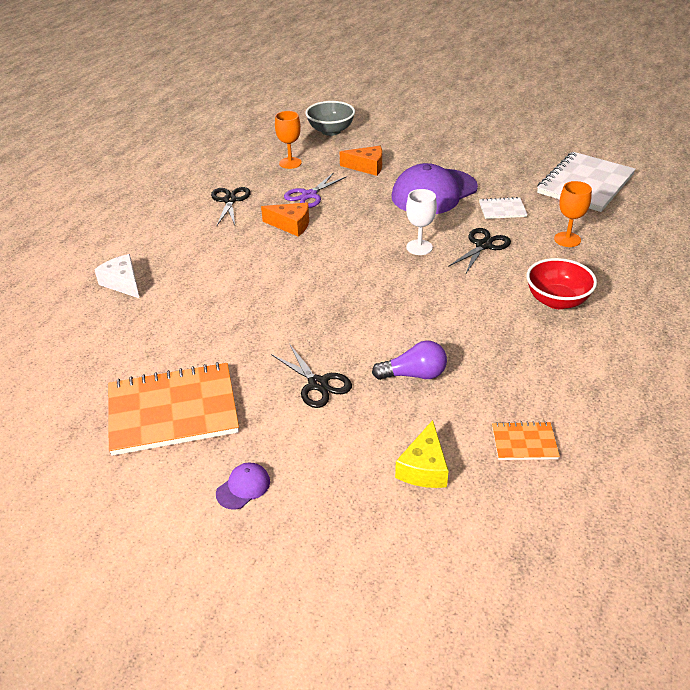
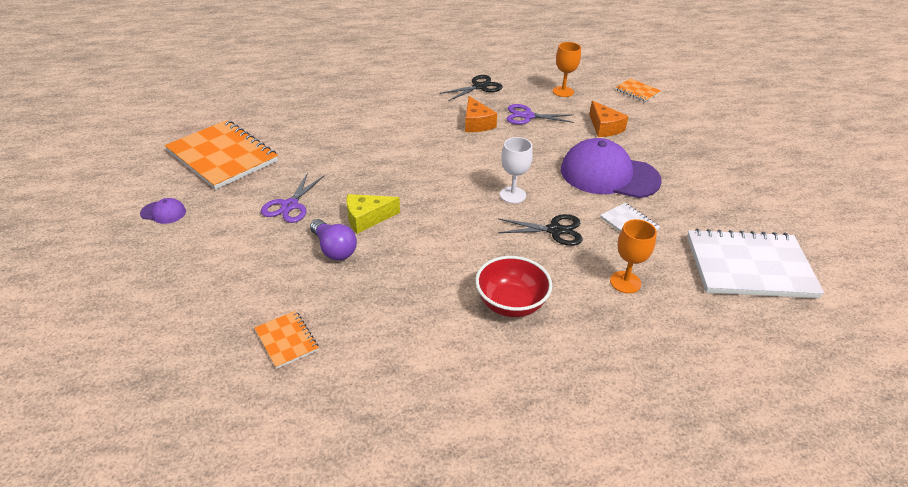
camera: 55 degrees right, 0 degrees up
white cheese [94,254,140,299] -> none
black scissors [271,344,352,408] -> purple scissors [261,173,325,223]
grey bowl [305,101,355,136] -> orange notebook [615,78,661,102]
yellow cheese [395,420,449,488] -> yellow cheese moved to [346,194,400,234]

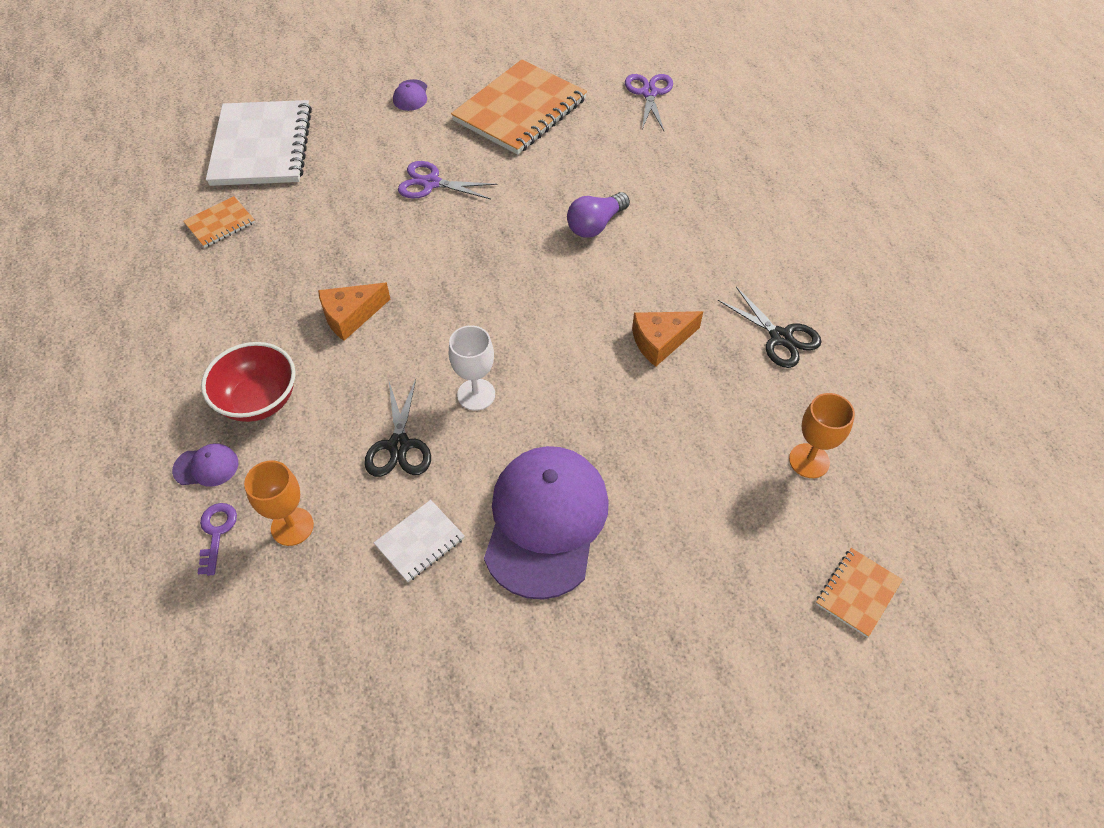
camera: 85 degrees right, 15 degrees up
purple light bulb [310,219,357,260] -> purple light bulb moved to [567,192,630,238]
yellow cheese [346,194,400,234] -> none
purple scissors [507,104,574,125] -> purple scissors moved to [625,74,673,131]
orange cheese [589,101,629,137] -> orange cheese moved to [318,283,390,341]
white notebook [687,229,824,298] -> white notebook moved to [206,100,312,186]
none -> purple cap [172,444,238,487]
none -> purple key [198,503,237,576]

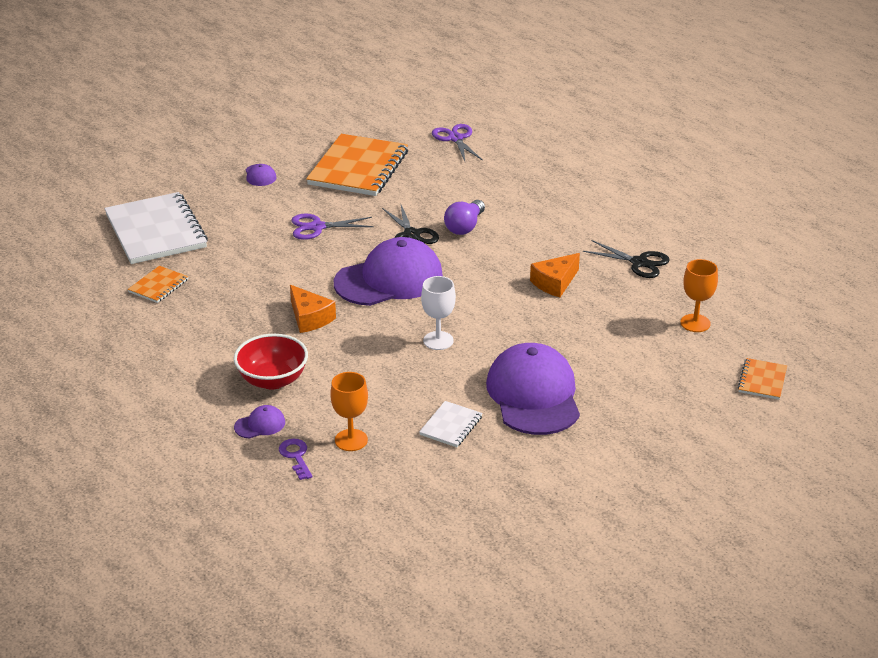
camera: 20 degrees left, 20 degrees down
orange cheese [318,283,390,341] -> orange cheese turned 75 degrees counterclockwise [290,285,336,333]
black scissors [364,379,431,477] -> black scissors moved to [382,205,439,244]
none -> purple cap [334,237,443,306]

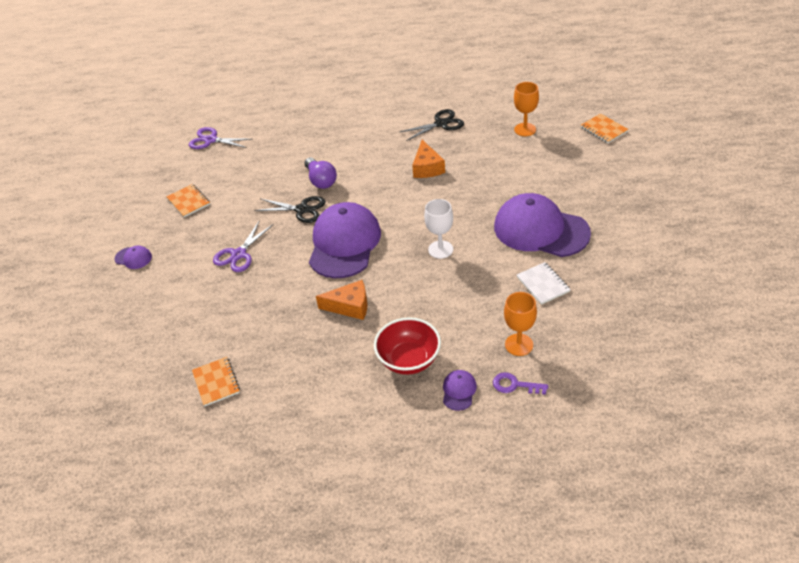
camera: 50 degrees left, 10 degrees up
white notebook [104,192,208,264] -> none
orange notebook [306,134,408,196] -> orange notebook [166,184,210,217], size x0.46

